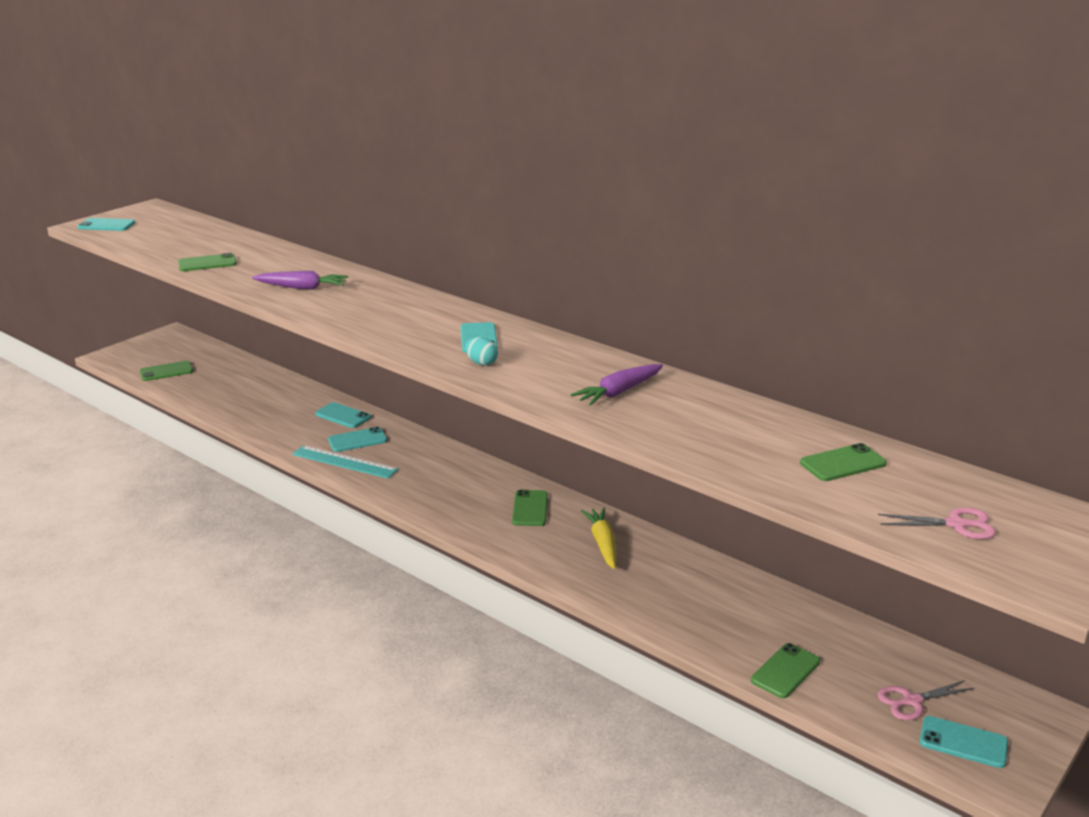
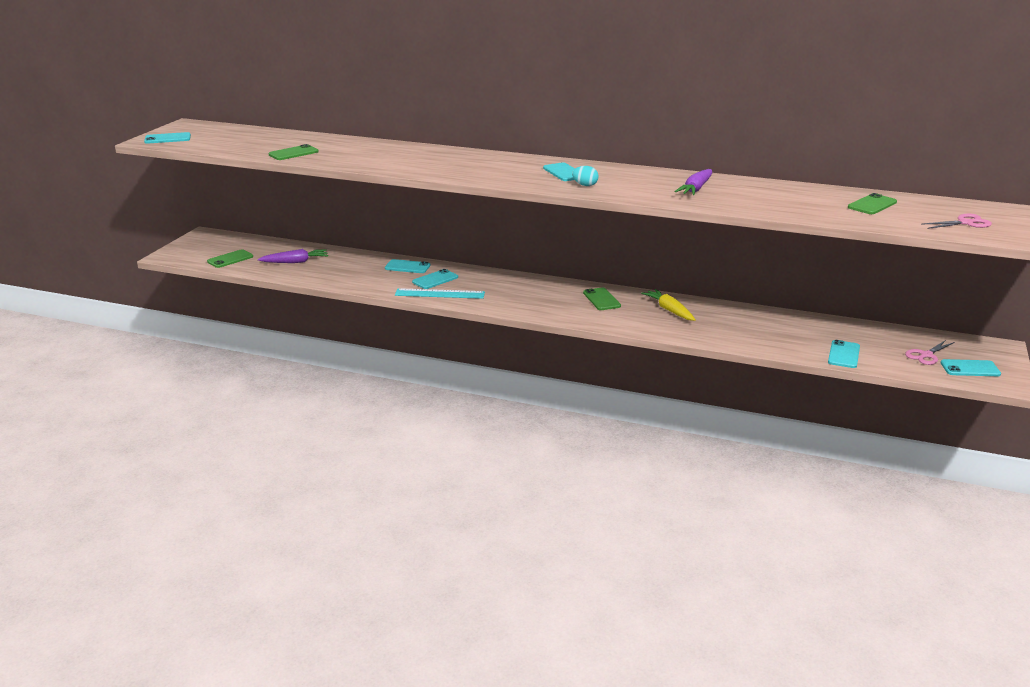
camera: 20 degrees left, 0 degrees up
purple carrot [252,271,348,290] -> purple carrot moved to [258,249,328,263]
green phone [751,643,821,698] -> turquoise phone [828,340,860,368]

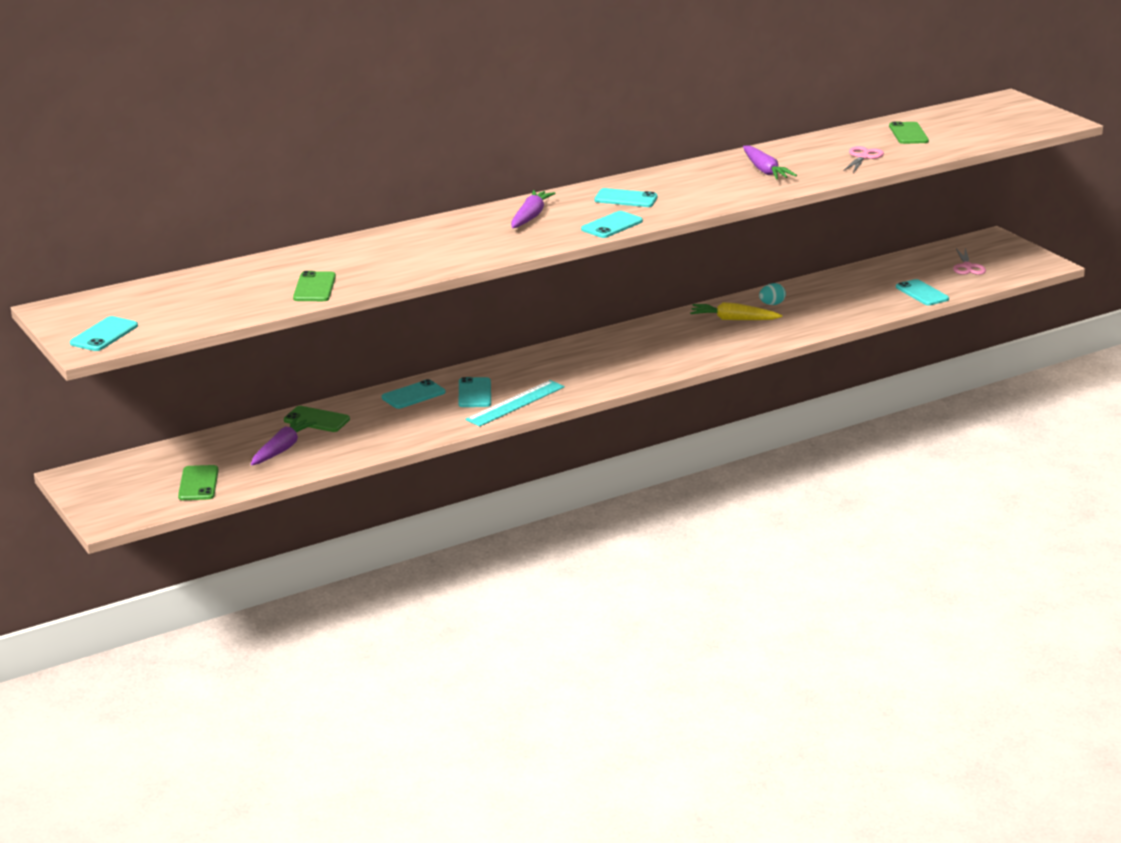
camera: 50 degrees left, 0 degrees up
turquoise egg [572,166,599,186] -> turquoise egg moved to [759,283,786,305]
green phone [583,287,621,310] -> green phone moved to [284,406,350,432]
pink scissors [923,214,992,229] -> pink scissors moved to [843,146,884,173]
turquoise phone [941,359,1001,376] -> turquoise phone moved to [581,211,643,238]
none -> purple carrot [511,190,556,228]

